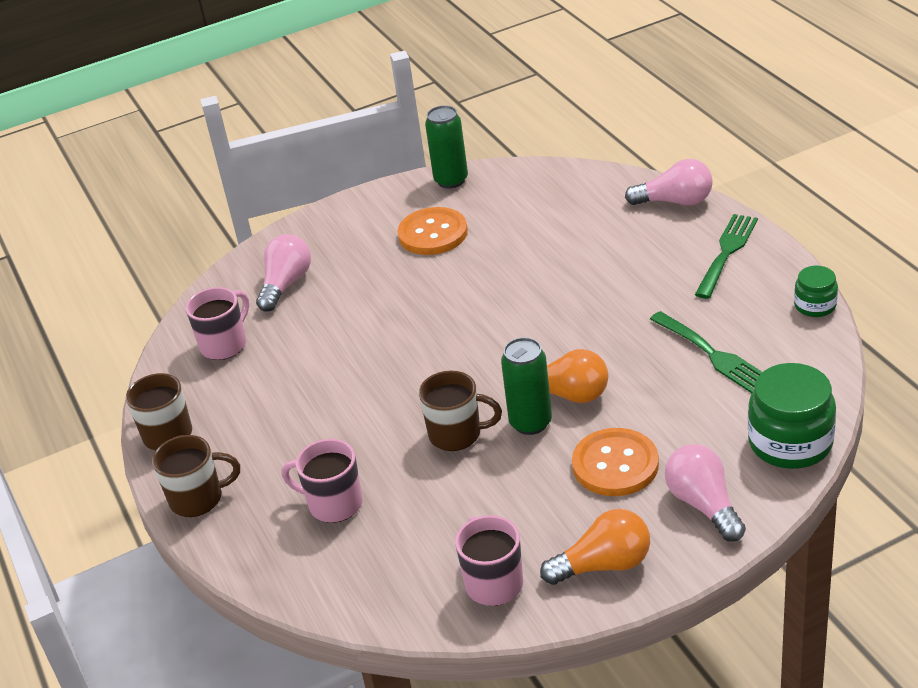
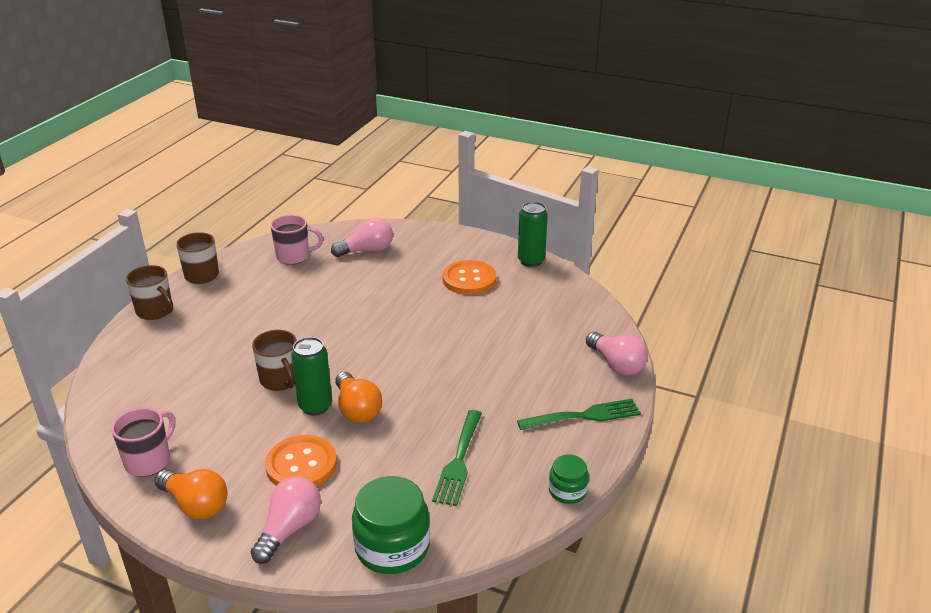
camera: 45 degrees right, 5 degrees down
pink mug [281,439,363,523] -> none

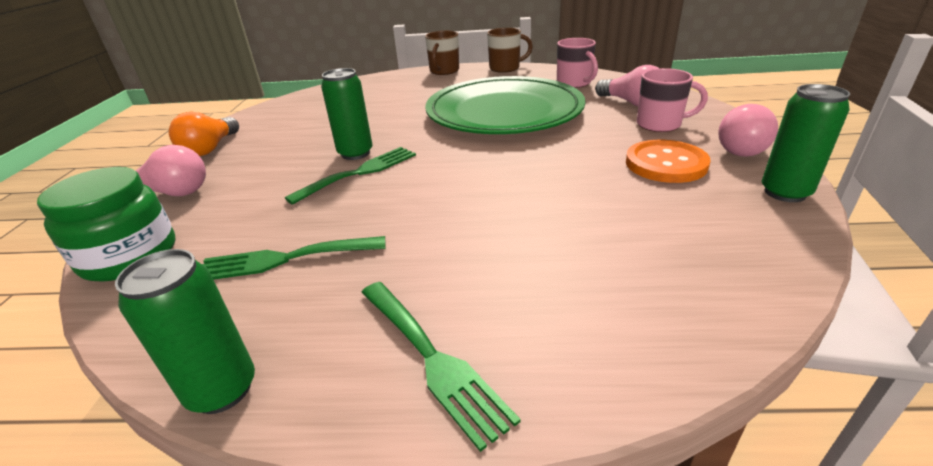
camera: 70 degrees right, 0 degrees up
pink mug [112,408,176,477] -> pink mug moved to [637,68,708,132]
brown mug [252,330,297,391] -> none
orange button [265,435,337,487] -> none
orange light bulb [335,372,382,423] -> green fork [285,147,416,205]
green jar [549,455,589,504] -> green can [115,249,255,414]
pink light bulb [586,332,648,375] -> pink light bulb moved to [718,104,778,157]
none -> green plate [425,76,585,134]

